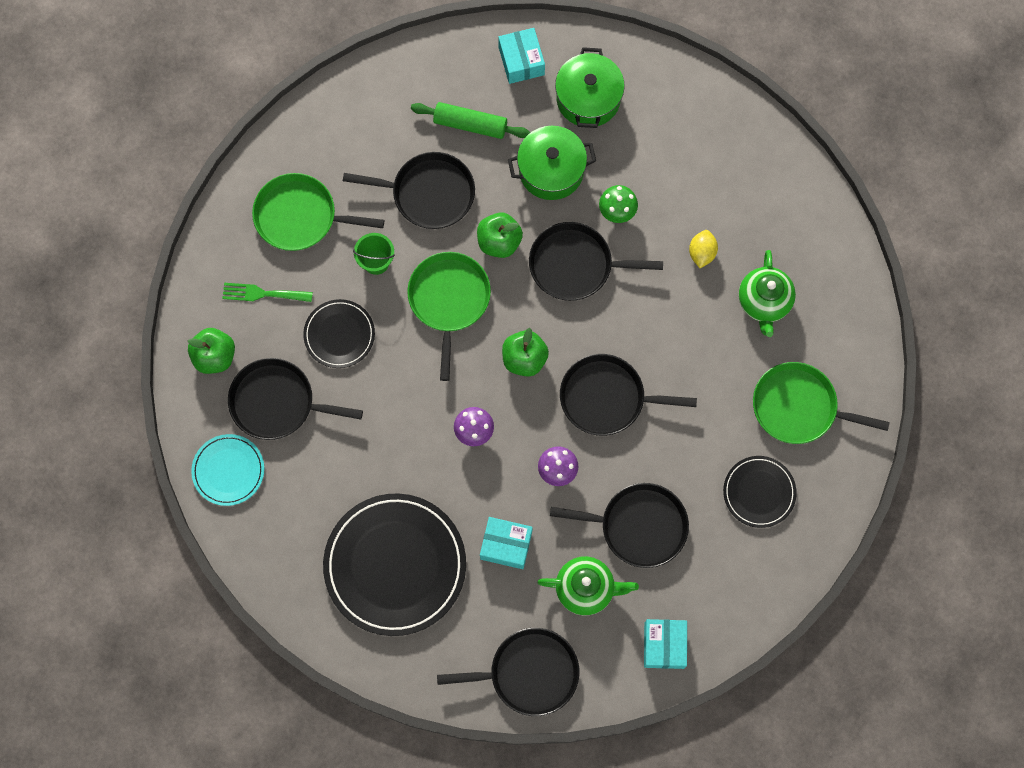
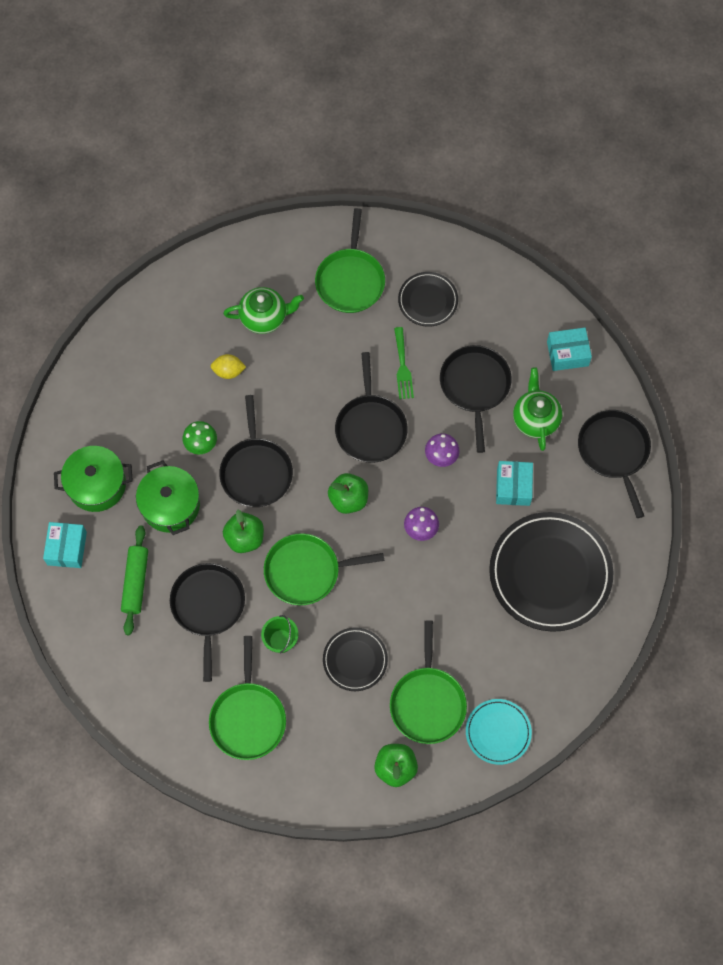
camera: 100 degrees left, 5 degrees down
green fork [222,283,313,302] -> green fork moved to [394,327,414,399]
black pan [228,358,363,440] -> green pan [390,620,467,744]
turquoise box [498,28,545,84] -> turquoise box turned 60 degrees counterclockwise [43,522,87,568]

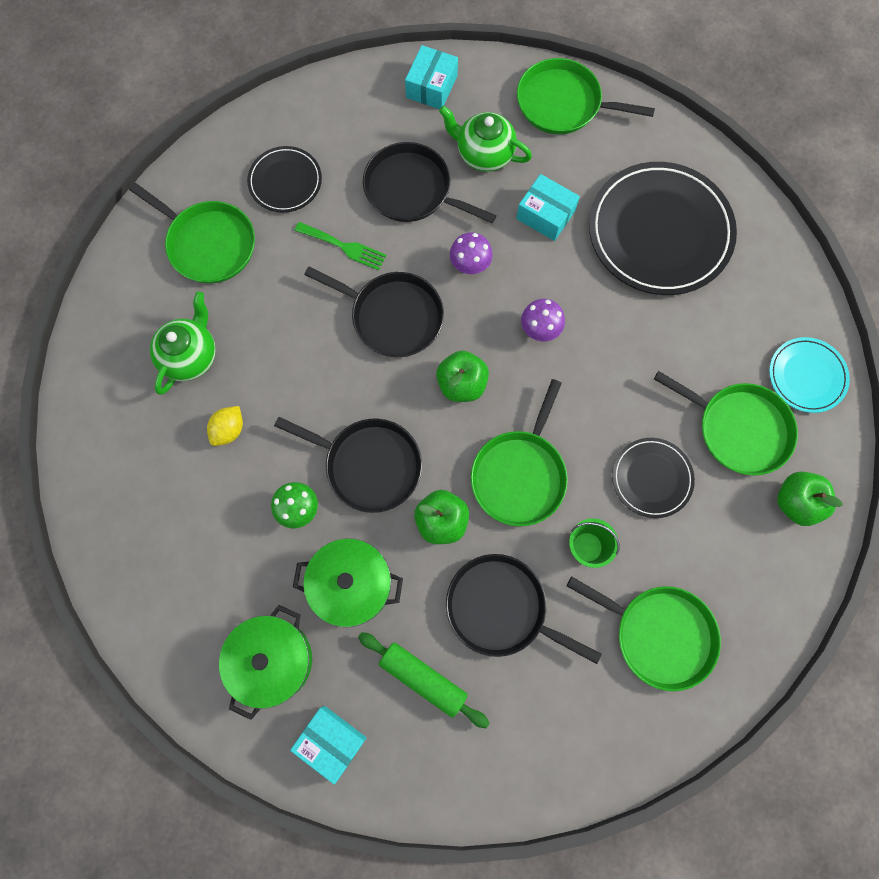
camera: 60 degrees left, 5 degrees up
black pan [578,410,651,518] -> green pan [517,58,655,134]

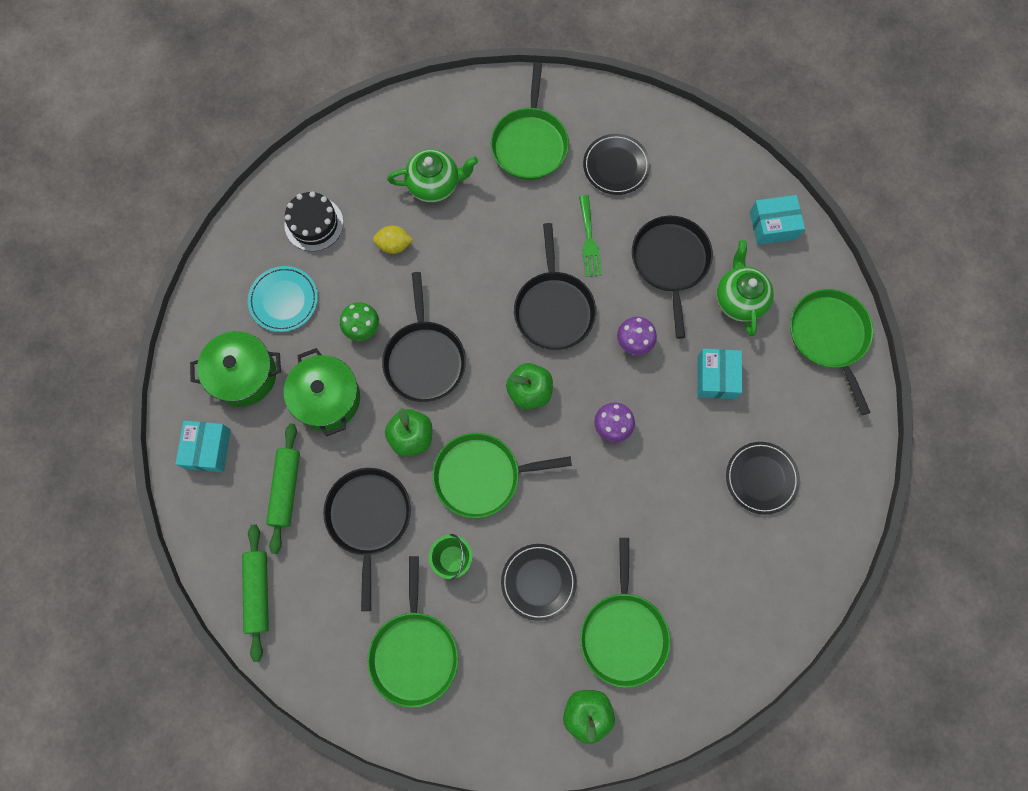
camera: 60 degrees right, 0 degrees up
black plate [589,162,737,295] -> black plate [726,442,800,515], size x0.52
turquoise plate [769,337,850,413] -> turquoise plate moved to [248,266,318,332]
none -> green rolling pin [242,525,269,662]
none -> black cake [284,191,344,251]

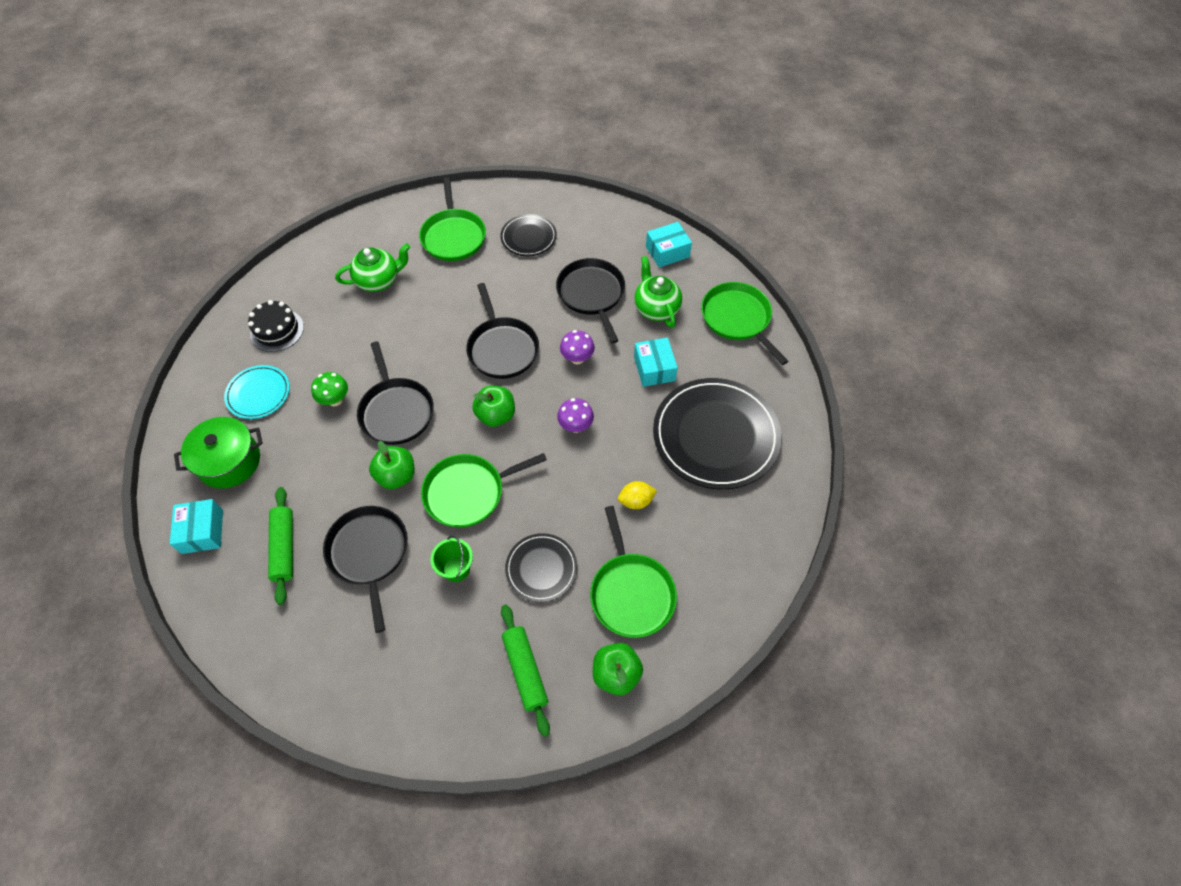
camera: 15 degrees left, 15 degrees down
green rolling pin [242,525,269,662] -> green rolling pin moved to [501,605,550,737]
green pot [284,348,360,437] -> none
green pan [367,556,458,708] -> none
yellow lemon [373,225,413,254] -> yellow lemon moved to [618,481,657,509]
green fork [579,195,602,277] -> none
black plate [726,442,800,515] -> black plate [653,378,782,489], size x1.93

